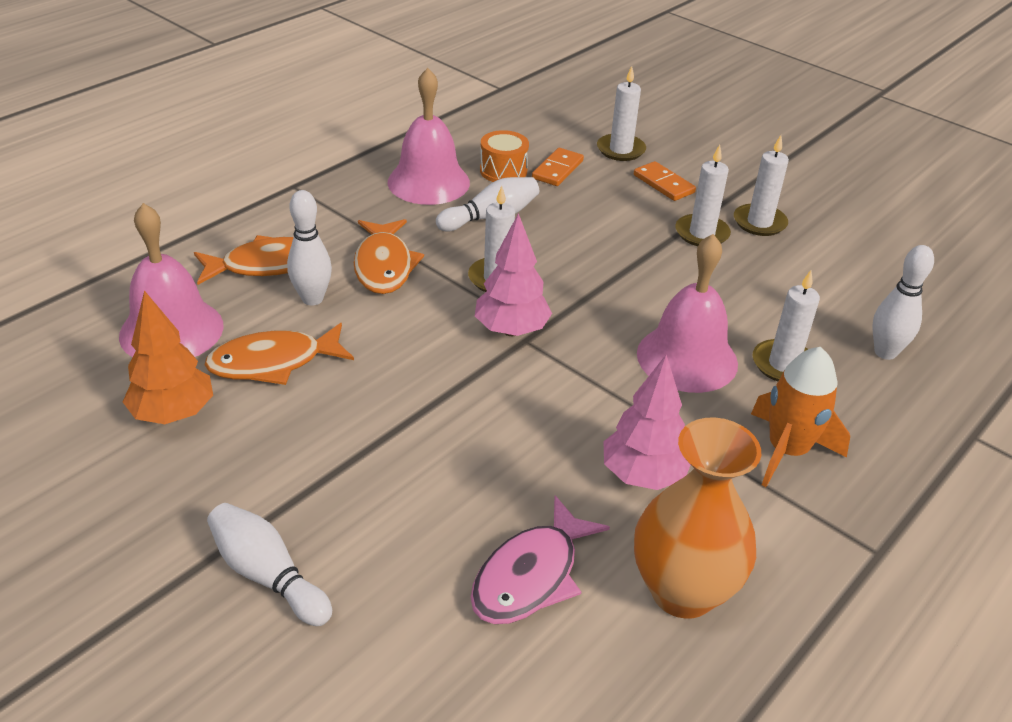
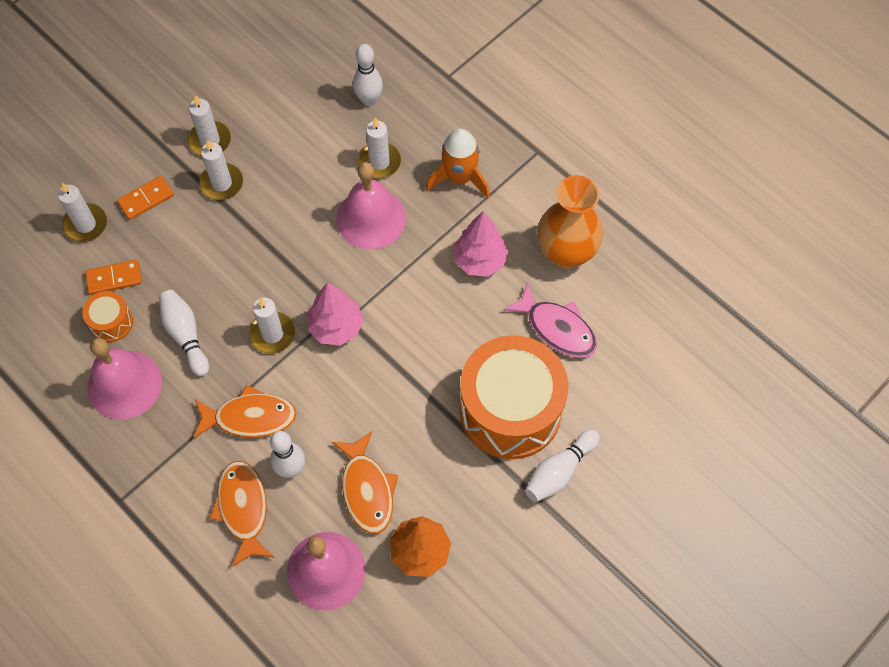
camera: 85 degrees left, 25 degrees up
orange domino [532,148,584,186] -> orange domino turned 45 degrees counterclockwise [85,260,142,295]
none -> orange drum [459,335,568,459]

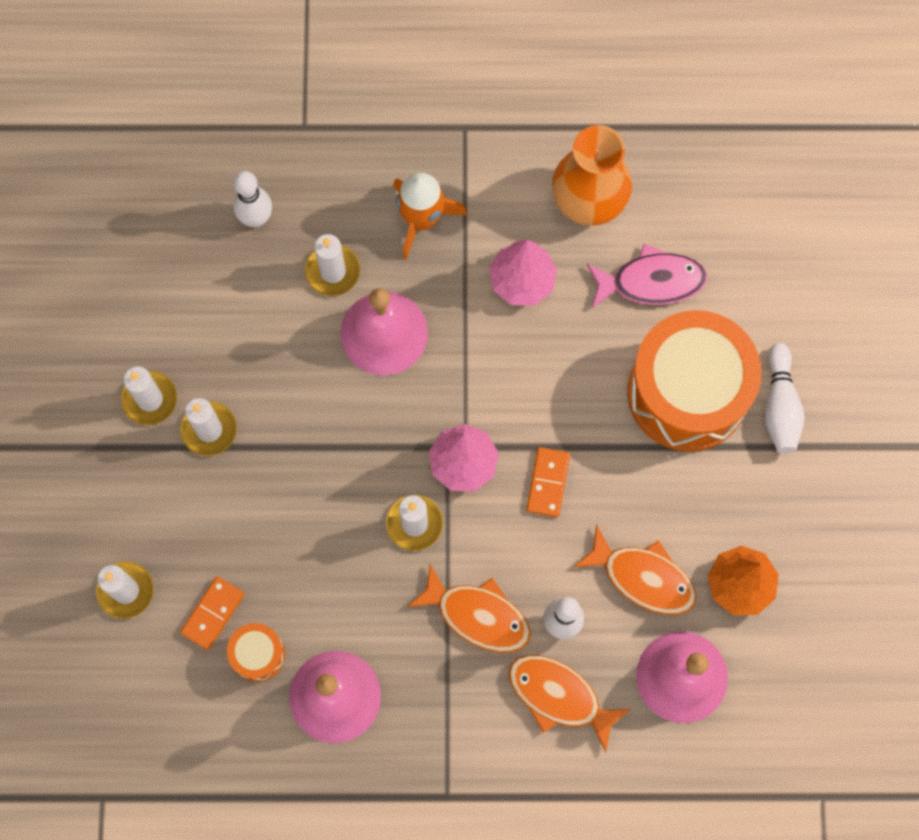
camera: 45 degrees left, 10 degrees up
orange domino [117,176,174,220] -> orange domino moved to [526,447,570,517]
white bowling pin [159,290,209,376] -> none
orange fish [193,385,297,439] -> orange fish turned 75 degrees clockwise [407,564,531,653]

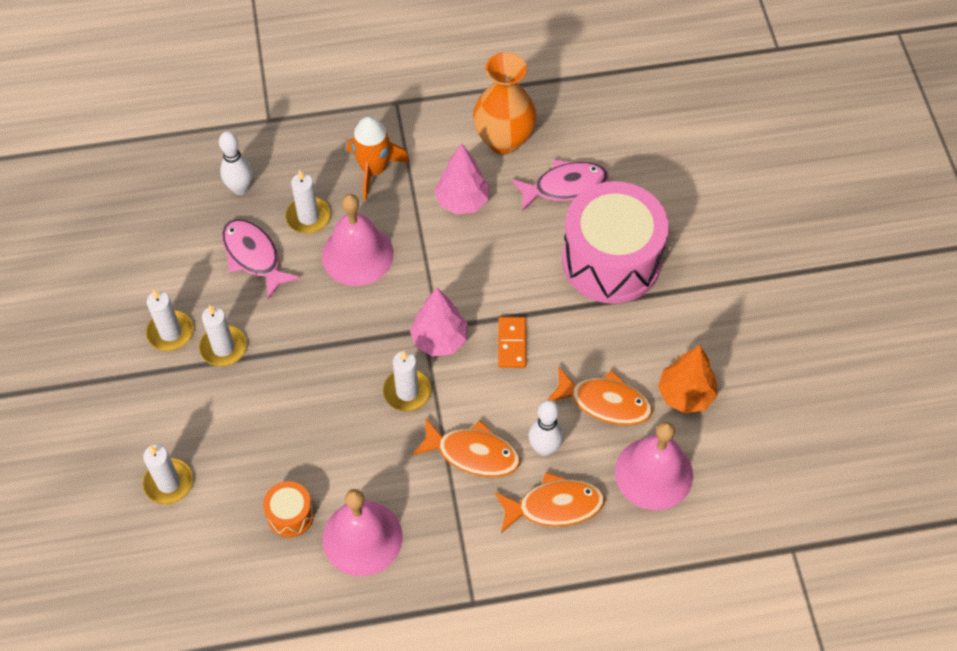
camera: 10 degrees left, 15 degrees down
orange domino [180,576,244,650] -> none
orange fish [509,655,631,752] -> orange fish turned 150 degrees clockwise [495,472,605,533]
orange drum [627,310,761,452] -> pink drum [562,181,669,304]
white bowling pin [764,343,804,454] -> none
none -> pink fish [222,219,301,300]

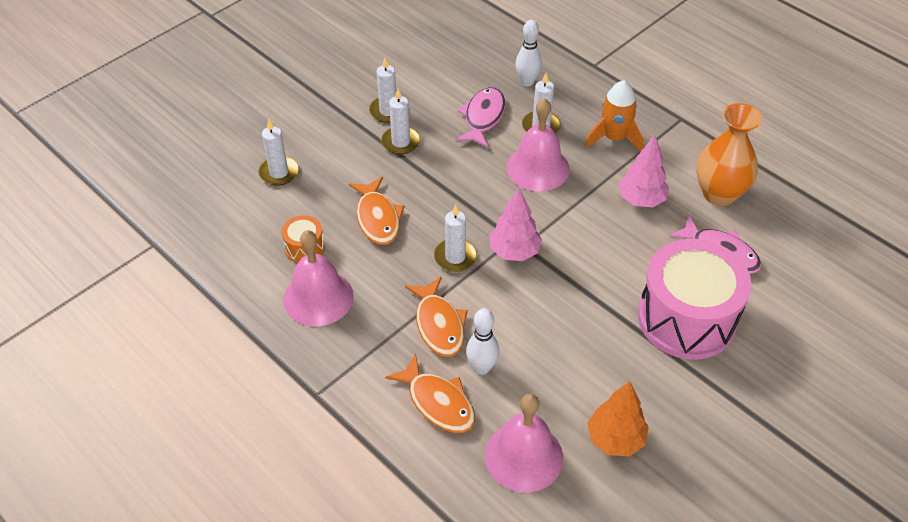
camera: 55 degrees right, 10 degrees down
orange domino [498,317,526,368] -> none
orange fish [547,366,652,425] -> orange fish moved to [349,177,405,245]

